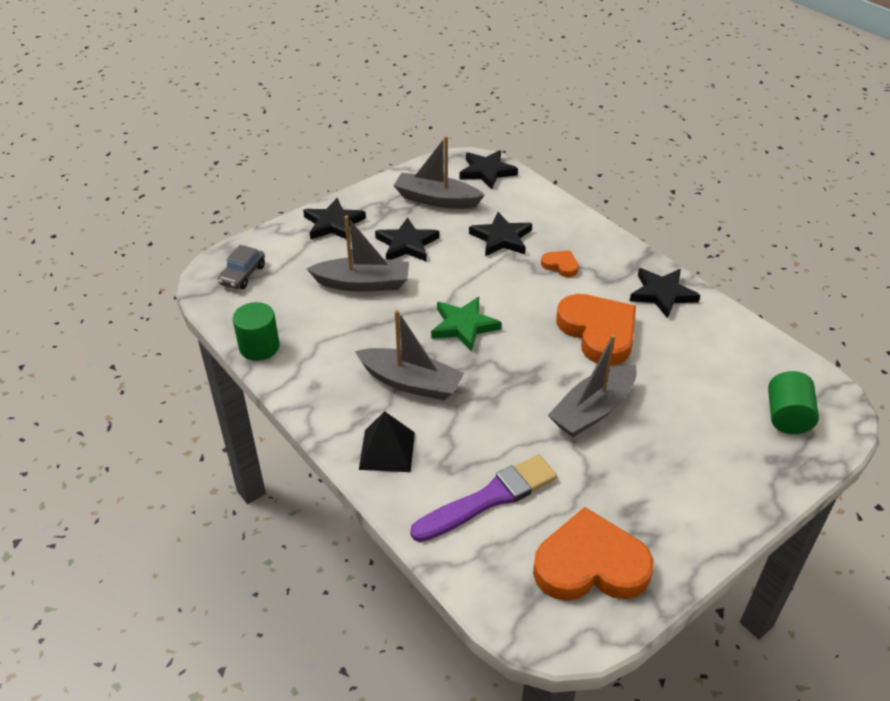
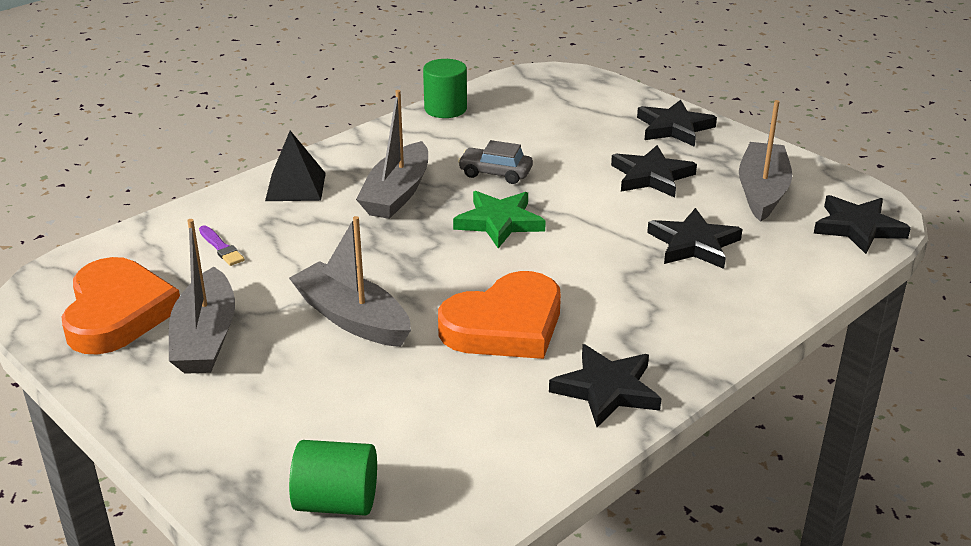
camera: 85 degrees right, 10 degrees down
grey car [218,245,265,289] -> grey car moved to [458,140,533,184]
grey boat [306,215,409,292] -> grey boat moved to [169,219,235,374]
purple brush [410,455,557,542] -> purple brush [199,225,245,266], size x0.45
orange heart [541,251,579,277] -> none

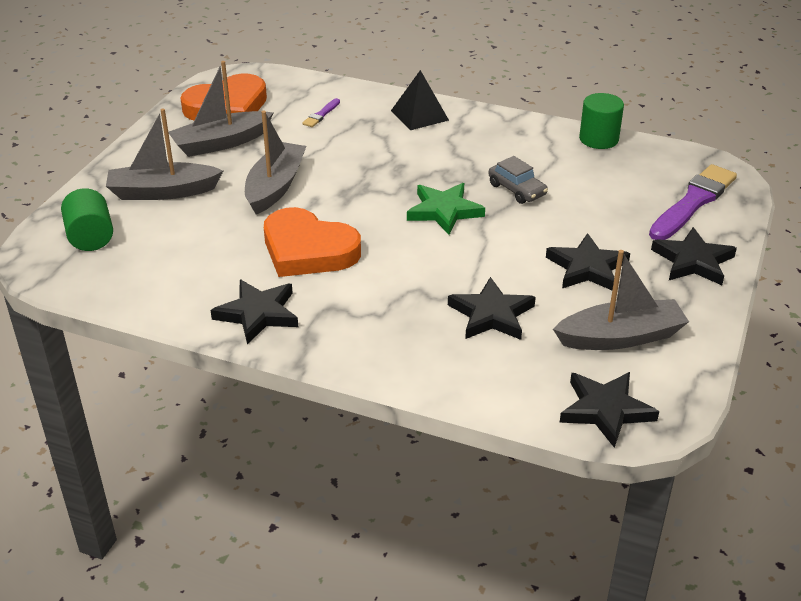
camera: 65 degrees right, 5 degrees up
grey boat [356,90,428,219] -> grey boat moved to [106,109,223,200]
grey car [458,140,533,184] -> grey car turned 150 degrees clockwise [488,156,548,204]
none -> purple brush [649,164,737,240]

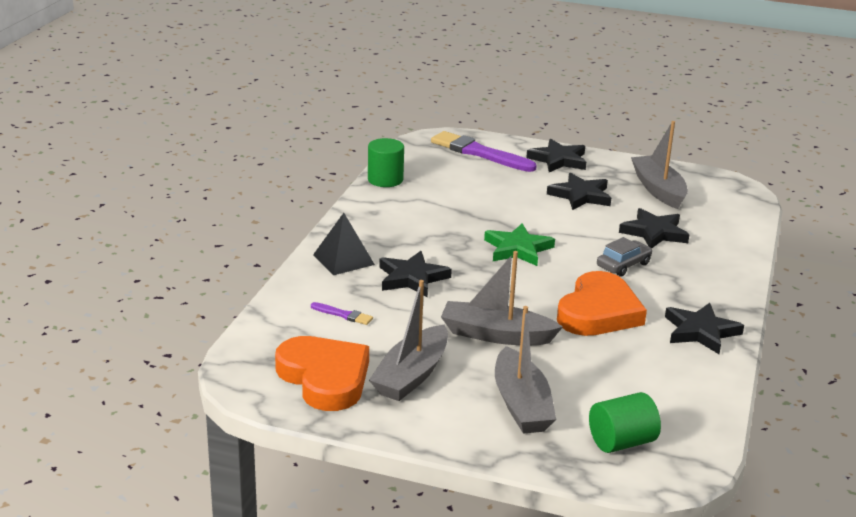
camera: 95 degrees left, 10 degrees down
grey boat [168,61,273,157] -> grey boat turned 60 degrees clockwise [369,280,448,401]
grey car [488,156,548,204] -> grey car moved to [597,237,652,277]
black star [559,372,659,448] -> black star moved to [379,251,452,298]

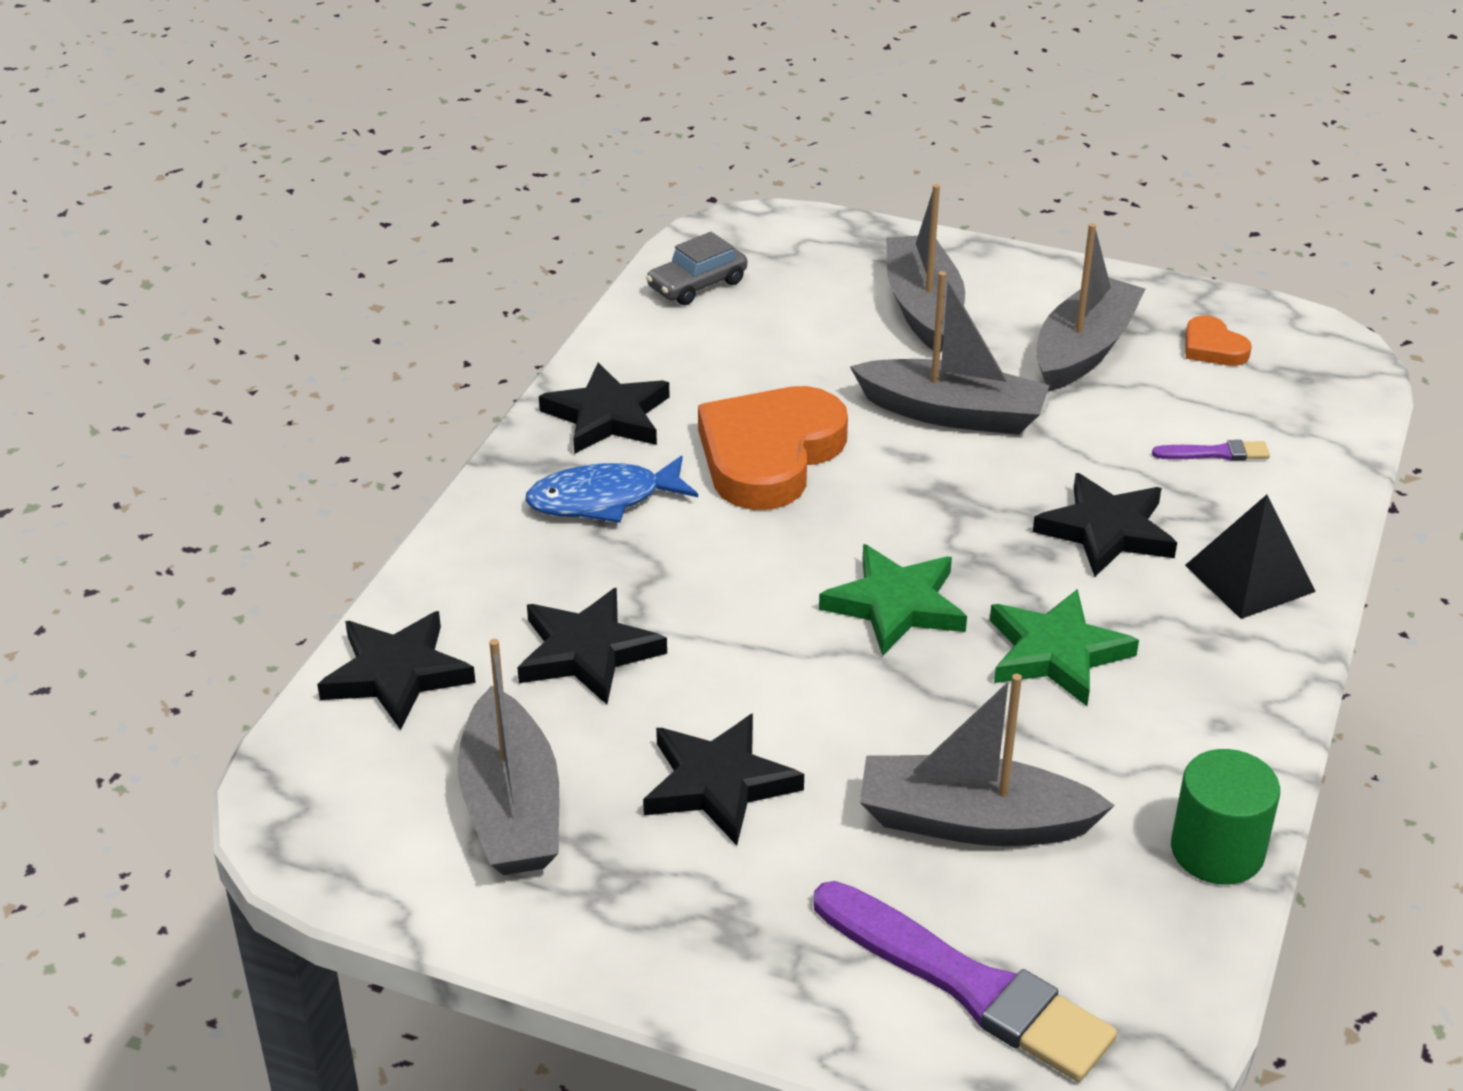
camera: 175 degrees left, 10 degrees up
orange heart [275,336,369,411] -> orange heart [1185,315,1252,366], size x0.46
purple brush [311,302,373,325] -> purple brush turned 150 degrees clockwise [1152,440,1270,461]
black star [526,139,586,172] -> black star moved to [317,611,476,730]
green cylinder [589,392,661,453] -> none
grey car [597,237,652,277] -> grey car moved to [646,232,747,305]
none -> blue fish [525,456,698,523]
none -> grey boat [860,674,1115,846]
none -> green star [990,589,1139,706]

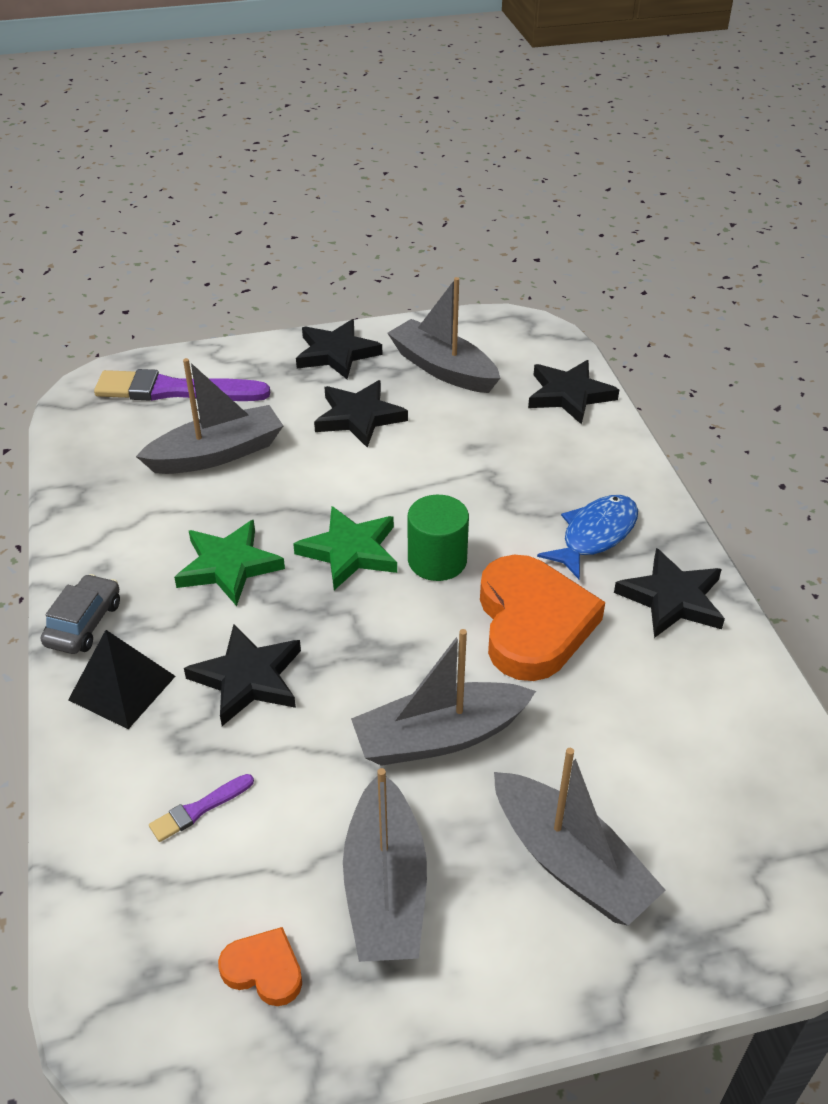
camera: 145 degrees right, 5 degrees up
black star [517,587,667,705] -> black star moved to [296,319,382,379]
grey car [646,232,747,305] -> grey car moved to [41,574,120,654]
green cylinder [1171,749,1280,884] -> green cylinder moved to [408,495,469,581]

